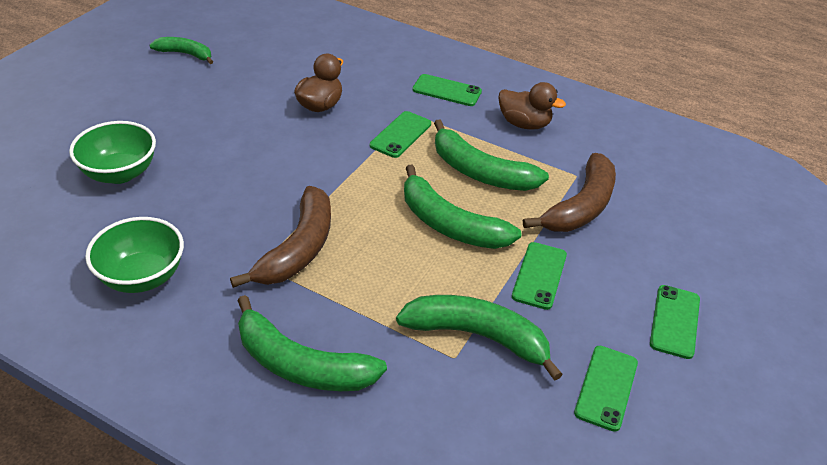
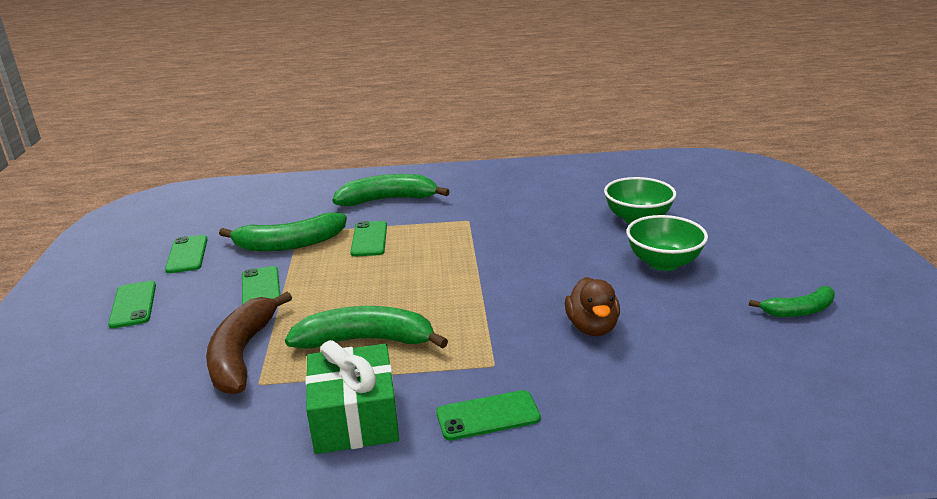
camera: 150 degrees right, 15 degrees down
green bowl [85,217,184,293] -> green bowl moved to [626,215,708,271]
brown banana [230,186,331,288] -> none
green phone [370,111,431,158] -> green phone moved to [350,221,387,257]
green banana [404,165,522,249] -> none
brown duck [498,82,566,129] -> green gift [305,340,399,454]

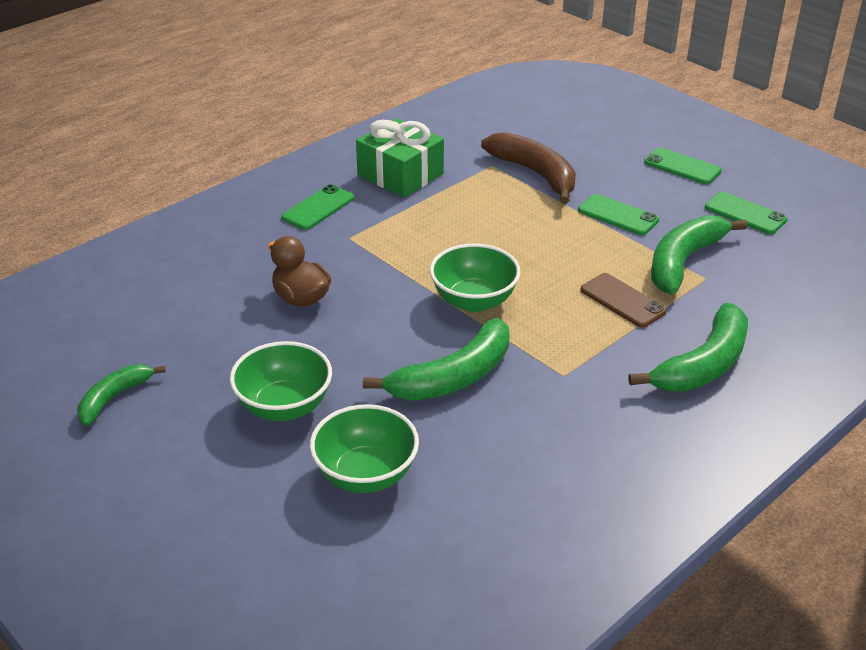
camera: 140 degrees right, 10 degrees up
green banana [285,306,448,349] -> green banana moved to [363,318,510,401]
green phone [350,221,387,257] -> brown phone [580,273,667,328]
none -> green bowl [430,243,521,312]

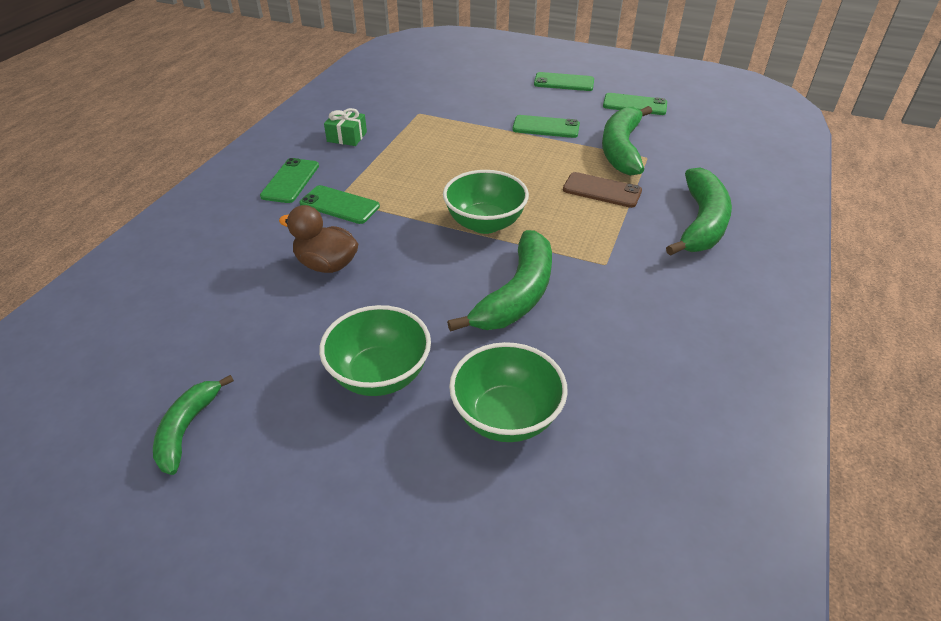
camera: 25 degrees left, 5 degrees up
green gift [356,118,444,198] -> green gift [324,108,367,146], size x0.53
brown banana [481,132,576,204] -> none
none -> green phone [299,185,380,224]

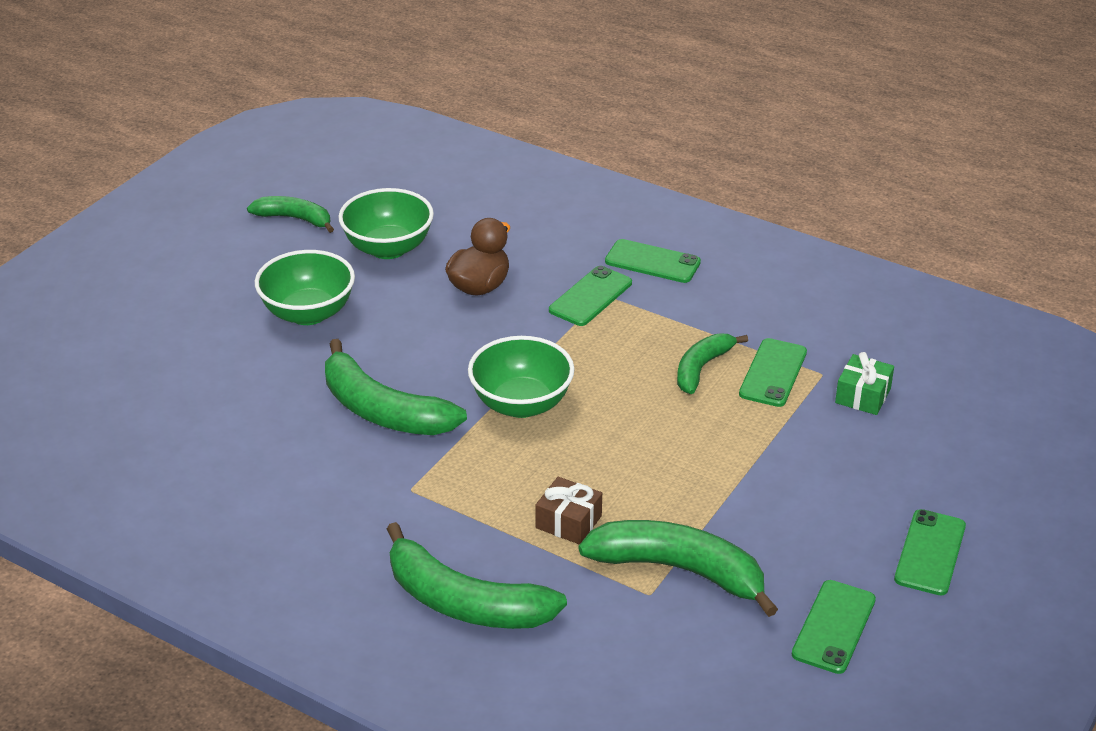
camera: 100 degrees right, 5 degrees down
green gift [324,108,367,146] -> green gift moved to [835,352,894,415]
green bowl [449,342,568,442] -> green bowl moved to [338,188,434,259]
green phone [512,115,580,138] -> green phone moved to [739,338,807,407]
brown phone [563,172,642,208] -> brown gift [535,477,602,545]
none -> green banana [677,334,748,394]

